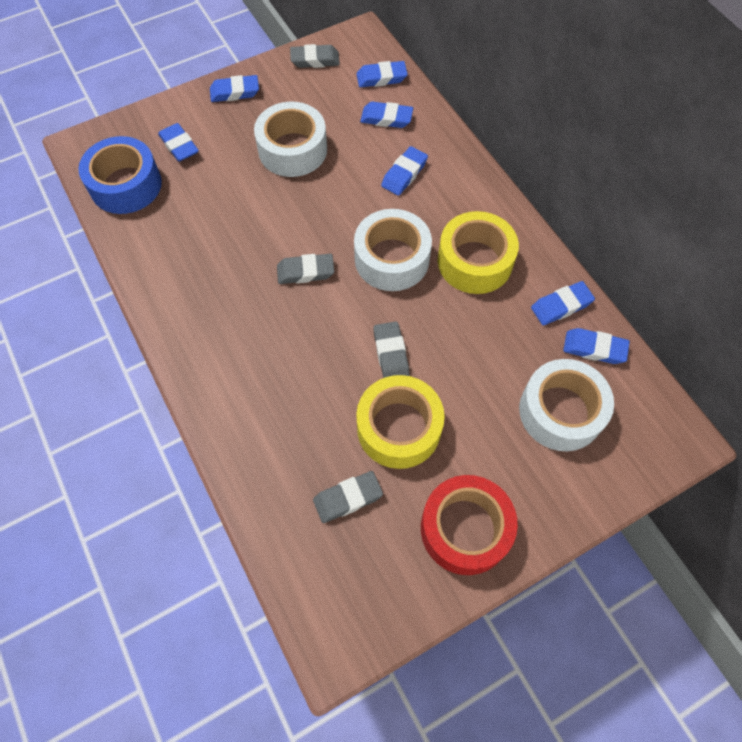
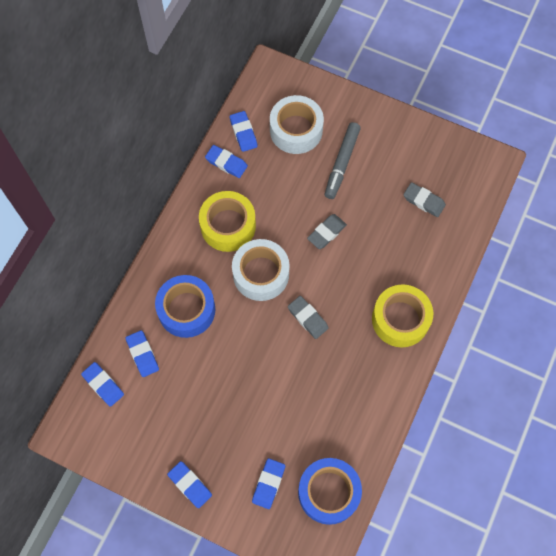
camera: 125 degrees left, 5 degrees up
white tape [254,102,327,177] -> none
grey eraser [290,44,340,68] -> none
yellow tape [356,375,445,469] -> yellow tape moved to [372,284,433,347]
blue eraser [381,146,428,196] -> blue tape [155,275,215,338]
red tape [421,475,518,575] -> none
none -> grey marker [325,122,361,199]

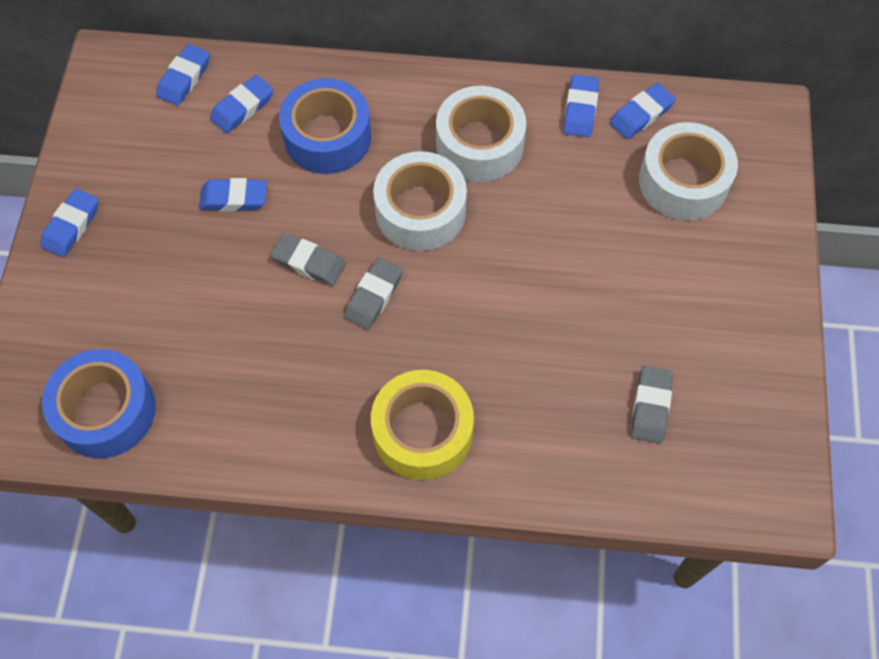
camera: 70 degrees right, 5 degrees down
yellow tape [199,191,256,252] -> white tape [436,86,527,182]
blue eraser [252,458,285,509] -> blue eraser moved to [199,178,267,211]
grey eraser [307,214,347,249] -> grey eraser moved to [271,233,346,286]
grey marker [325,122,361,199] -> none

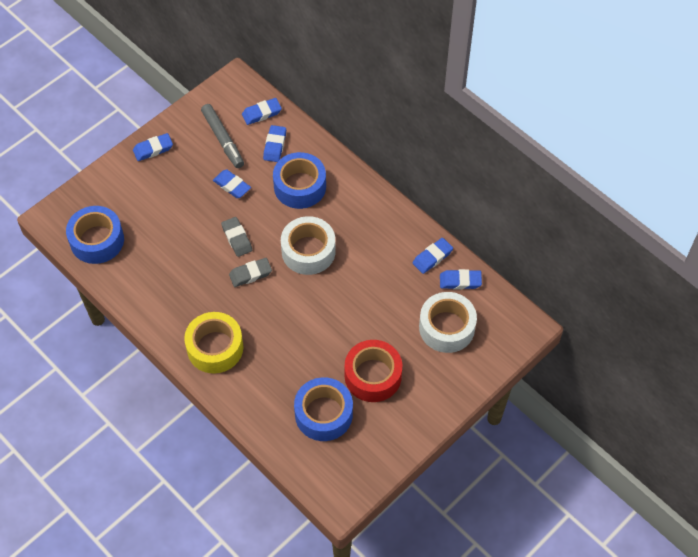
camera: 40 degrees right, 5 degrees down
blue eraser [210,75,273,134] -> blue eraser turned 75 degrees counterclockwise [263,125,286,162]
white tape [436,86,527,182] -> none
grey eraser [631,366,673,444] -> blue tape [294,377,353,441]
none -> grey marker [201,104,244,168]
none -> red tape [345,340,402,402]

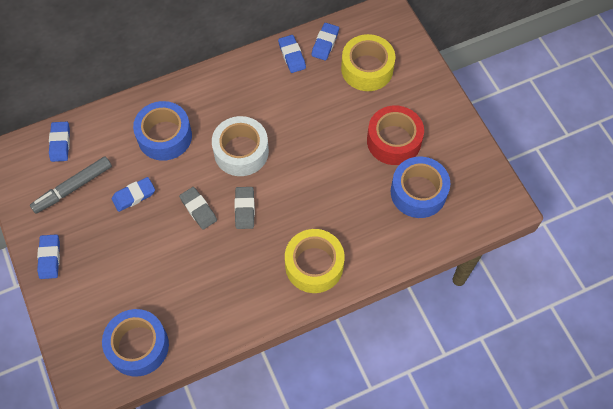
camera: 70 degrees left, 5 degrees up
grey marker [201,104,244,168] -> grey marker turned 150 degrees clockwise [30,156,112,214]
grey eraser [221,217,252,257] -> grey eraser turned 60 degrees clockwise [179,187,217,230]
blue eraser [263,125,286,162] -> none
white tape [419,292,477,353] -> yellow tape [341,34,395,91]

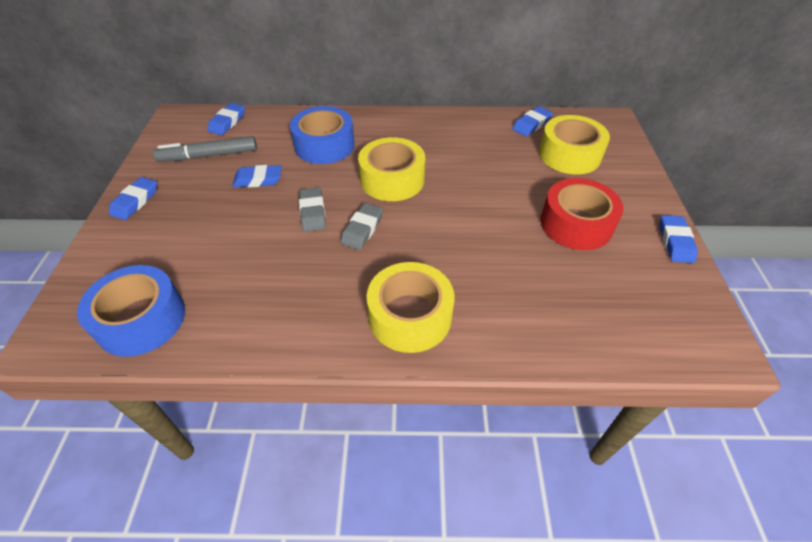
camera: 25 degrees right, 15 degrees down
white tape [212,116,269,176] -> yellow tape [358,137,425,201]
blue eraser [278,35,306,73] -> blue eraser moved to [659,215,698,263]
blue tape [391,157,450,218] -> none

